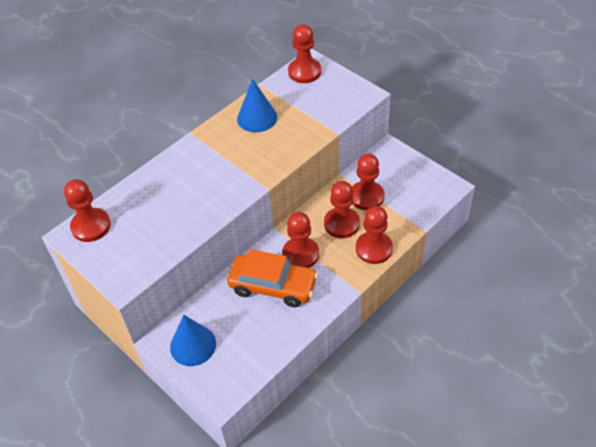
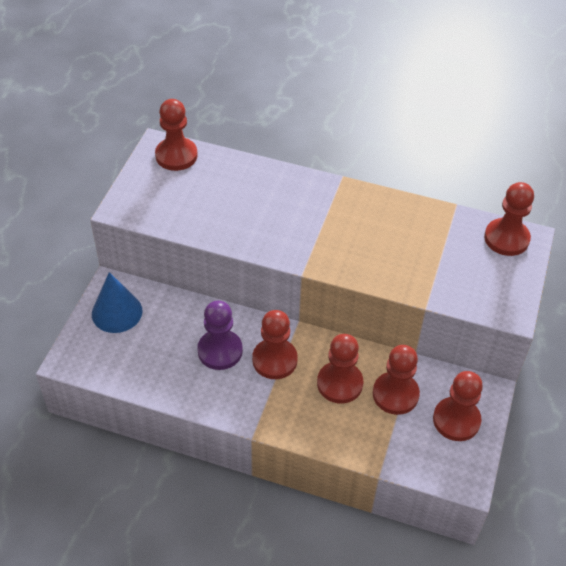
camera: 60 degrees right, 0 degrees up
orange car [227,249,318,307] -> purple pawn [197,301,243,370]
blue cone [237,79,277,132] -> none
red pawn [356,206,393,264] -> red pawn moved to [433,371,483,441]

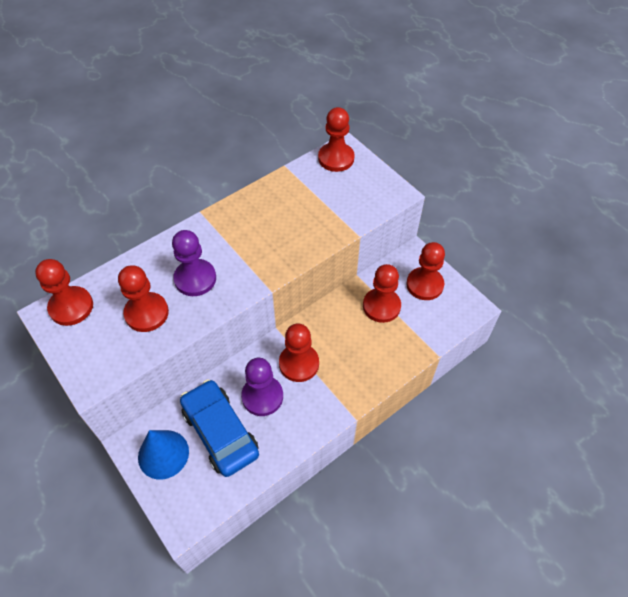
camera: 55 degrees left, 5 degrees up
red pawn [317,334,363,404] -> red pawn moved to [118,265,169,332]
none -> purple pawn [172,230,216,296]
none -> blue car [180,379,259,477]

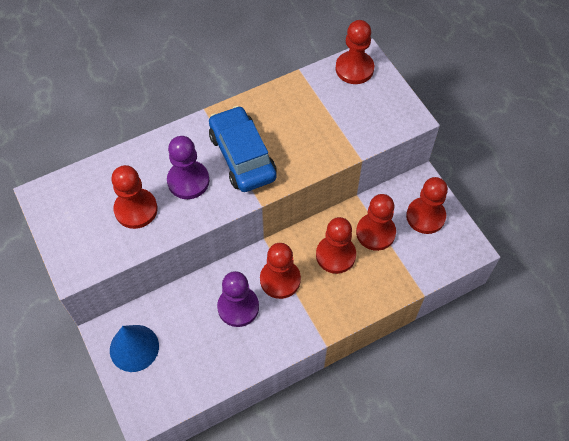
camera: 10 degrees right, 5 degrees up
red pawn [35,259,93,326] -> red pawn moved to [316,217,356,274]
blue car [180,379,259,477] -> blue car moved to [209,106,277,192]

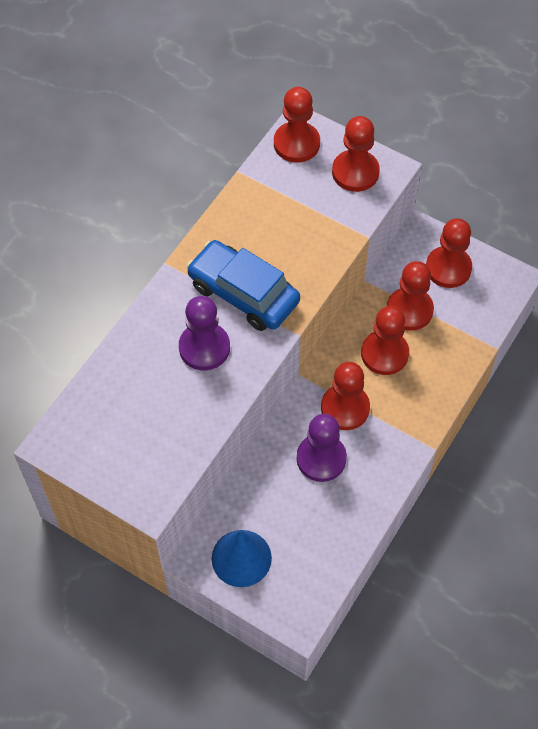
camera: 30 degrees left, 0 degrees up
red pawn [111,165,158,229] -> red pawn moved to [332,116,380,192]

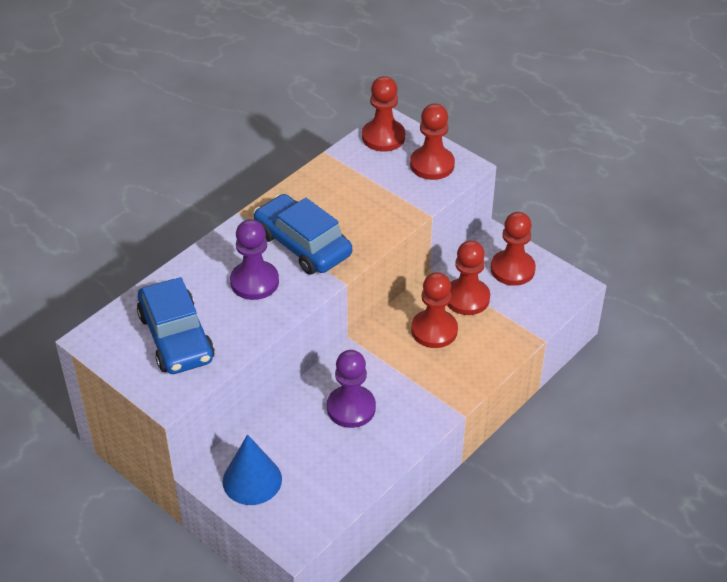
camera: 10 degrees right, 15 degrees down
red pawn [321,362,370,430] -> none
none -> blue car [137,277,215,374]

